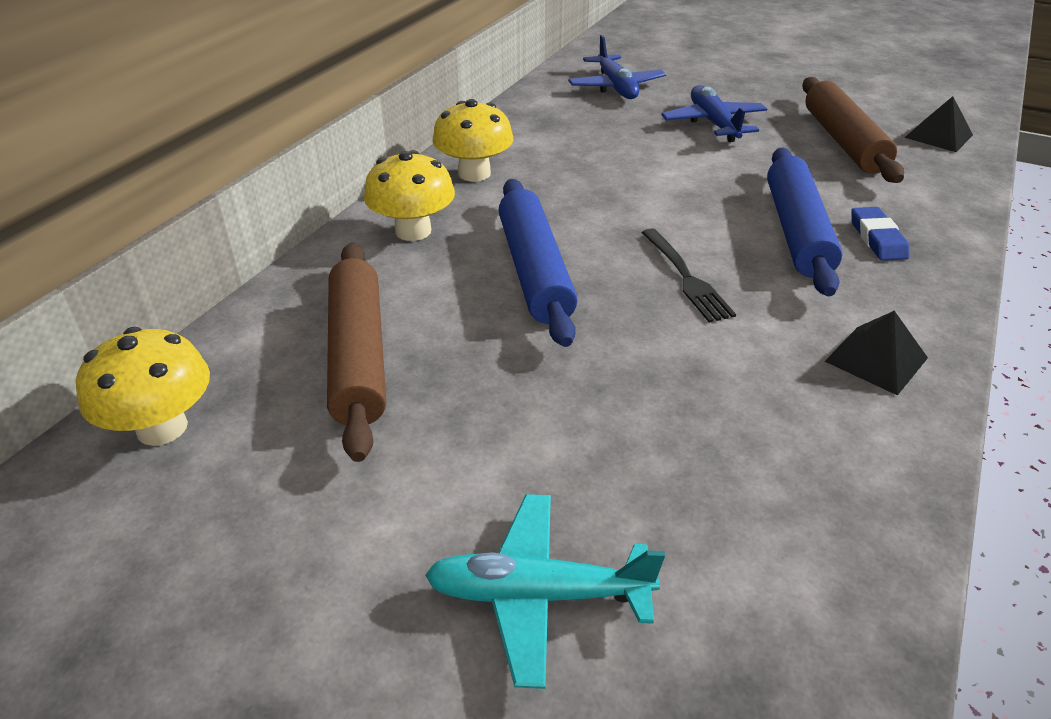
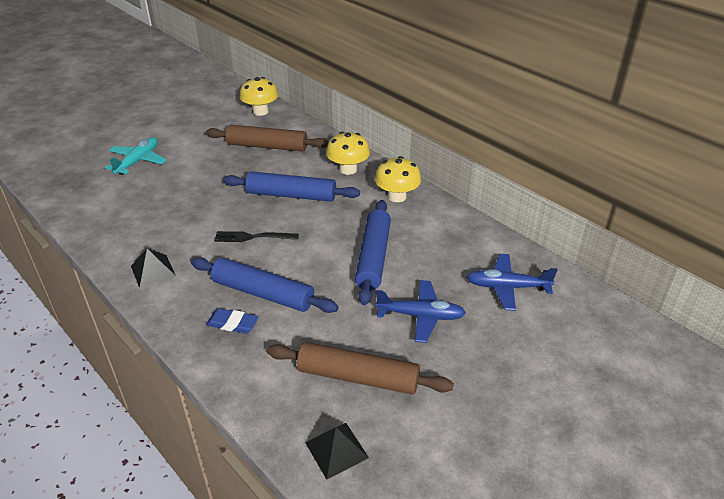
camera: 110 degrees right, 0 degrees up
none -> blue rolling pin [355,200,391,305]

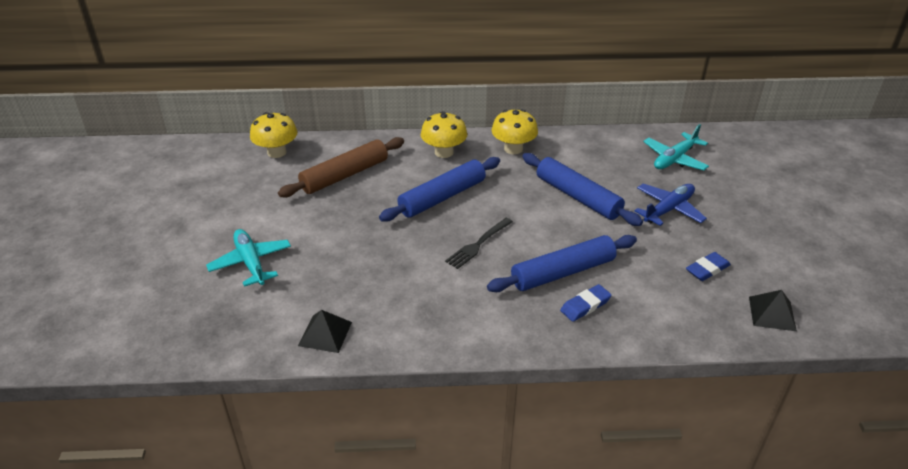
camera: 50 degrees left, 0 degrees up
black pyramid [131,249,176,288] -> black pyramid moved to [298,310,352,353]
brown rolling pin [267,342,454,395] -> blue eraser [686,252,731,281]
blue plane [467,254,558,311] -> turquoise plane [643,124,709,170]

